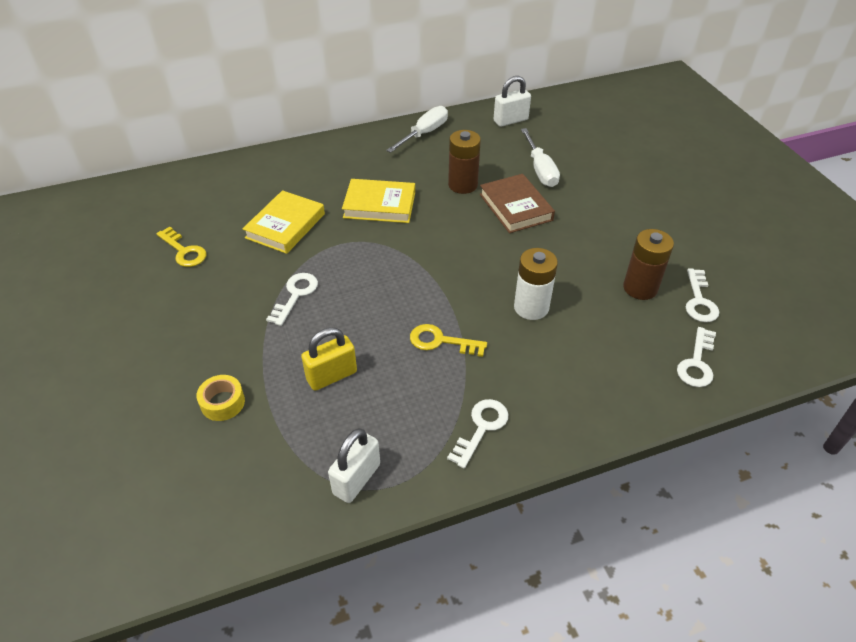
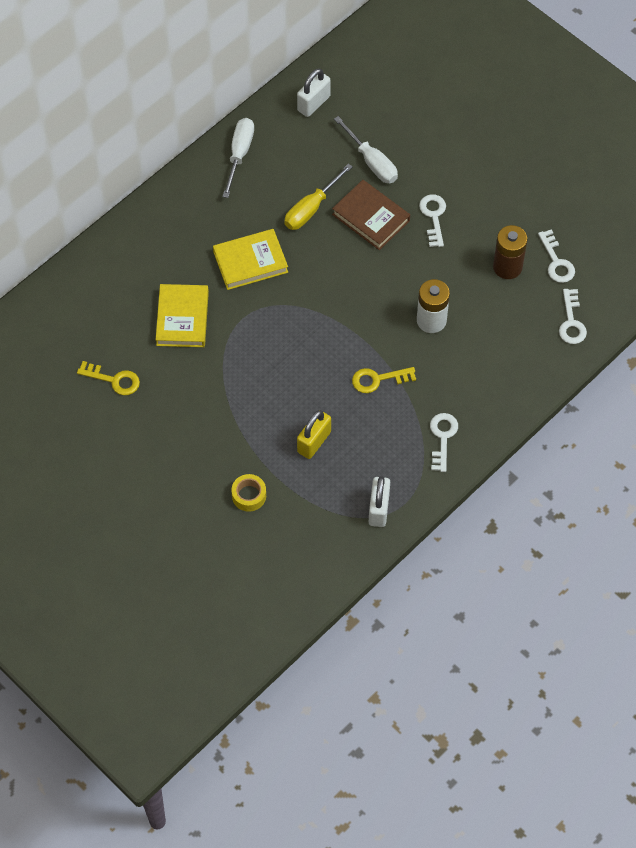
camera: 25 degrees left, 15 degrees up
white key [266,273,318,326] -> white key moved to [419,194,446,247]
brown battery [448,130,481,194] -> yellow screwdriver [284,164,353,230]

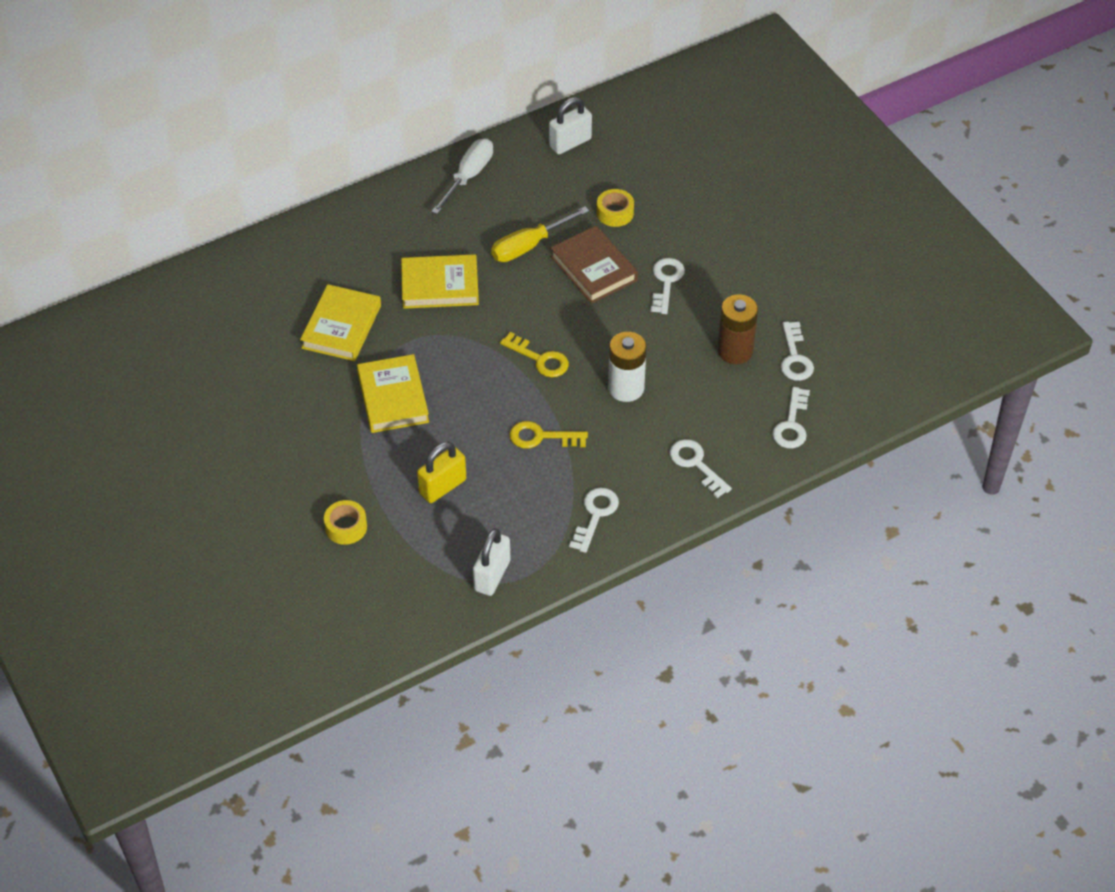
camera: 15 degrees right, 10 degrees down
yellow key [77,361,140,395] -> yellow key moved to [500,332,569,377]
white screwdriver [334,116,398,183] -> yellow tape [597,189,634,227]
none -> yellow book [357,354,429,433]
none -> white key [670,439,732,498]

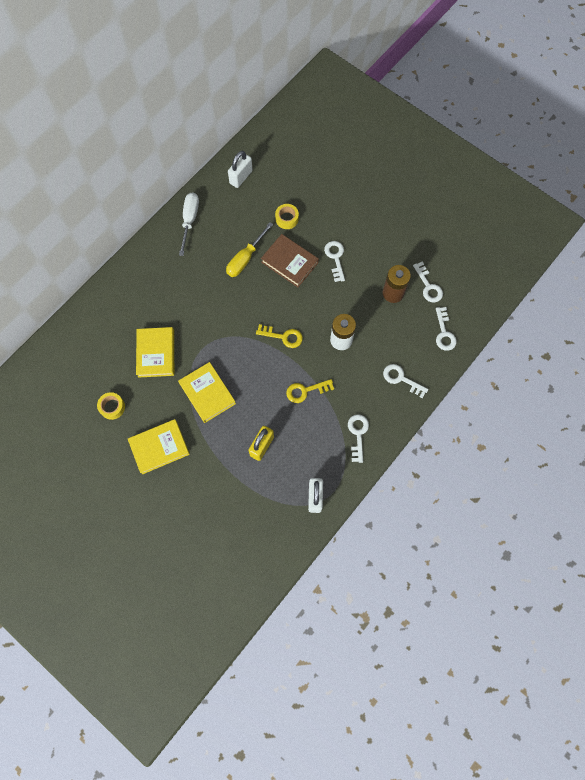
camera: 20 degrees left, 20 degrees up
yellow tape [324,500,367,545] -> yellow tape moved to [97,392,125,420]
yellow book [401,254,479,309] -> yellow book moved to [128,419,190,474]

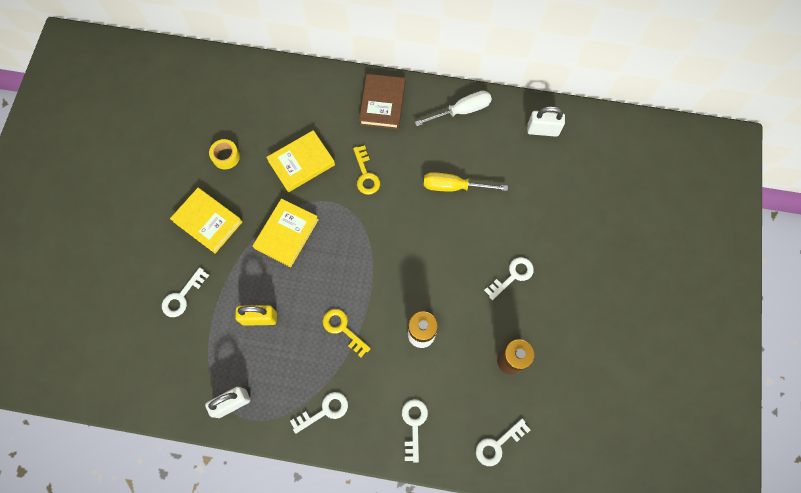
camera: 60 degrees right, 0 degrees up
yellow key [256,324,303,348] -> yellow key moved to [353,145,380,195]
brown book [261,234,319,287] -> brown book moved to [359,74,405,129]
yellow tape [275,204,299,229] -> none
white key [413,261,443,302] -> white key moved to [162,267,209,317]

